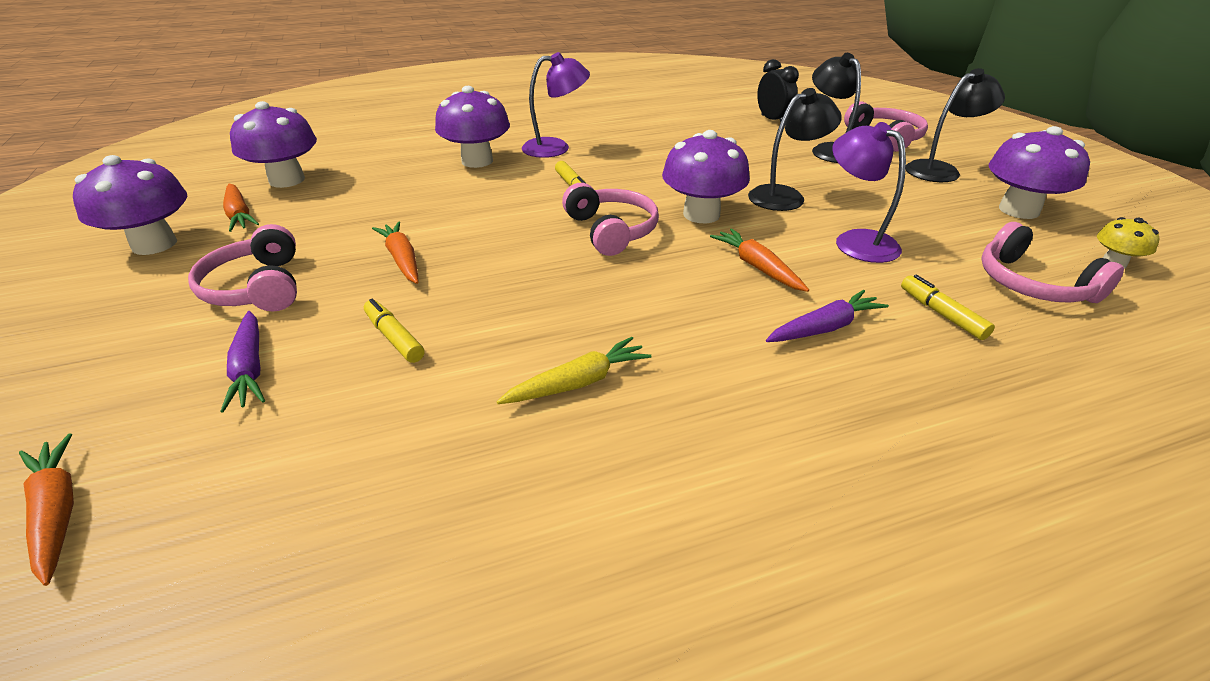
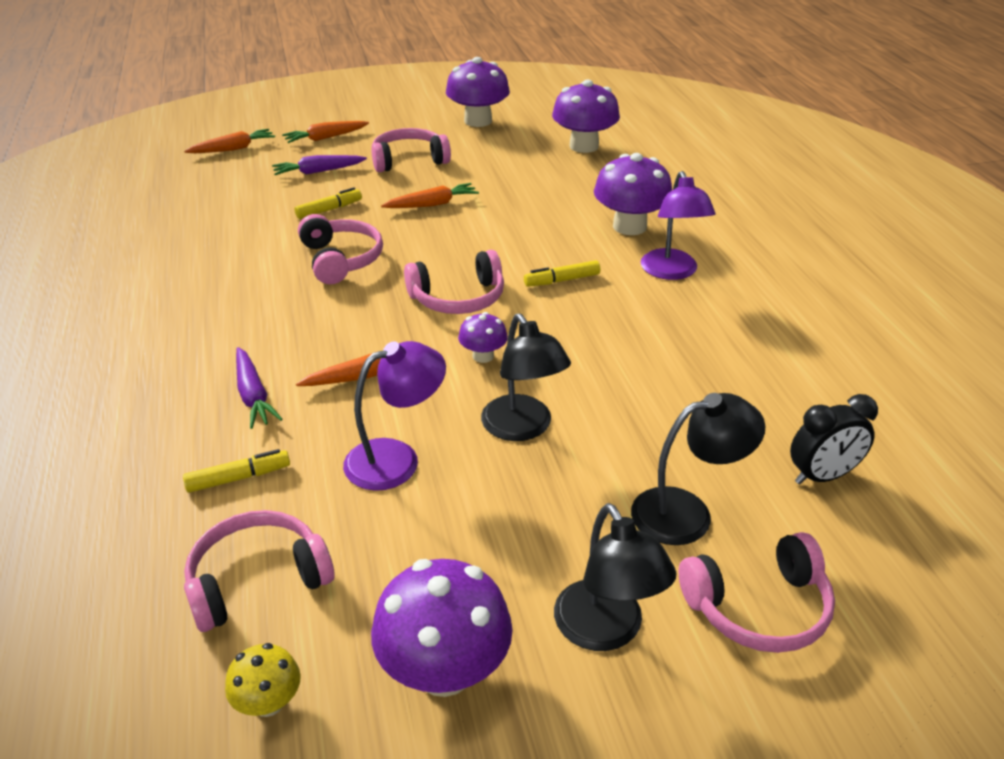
camera: 95 degrees right, 0 degrees up
orange carrot [223,184,259,232] -> orange carrot moved to [282,121,369,143]
yellow carrot [496,337,652,404] -> none
purple mushroom [662,130,750,223] -> purple mushroom [458,312,508,363], size x0.52
none -> pink headphones [298,214,383,284]

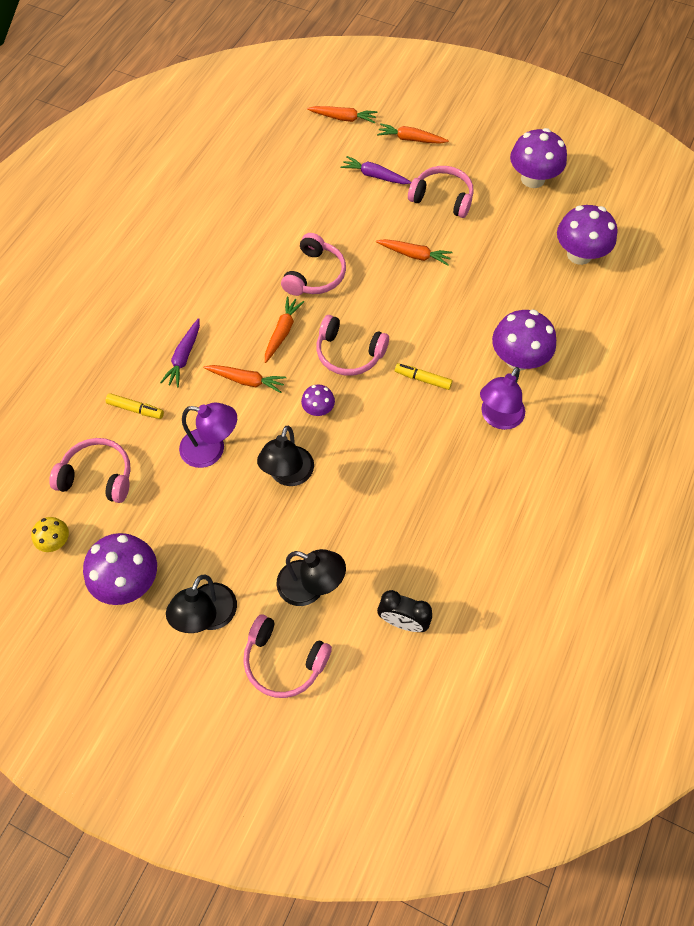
camera: 40 degrees right, 25 degrees up
yellow marker [294,187,362,219] -> none
none -> orange carrot [265,296,304,363]

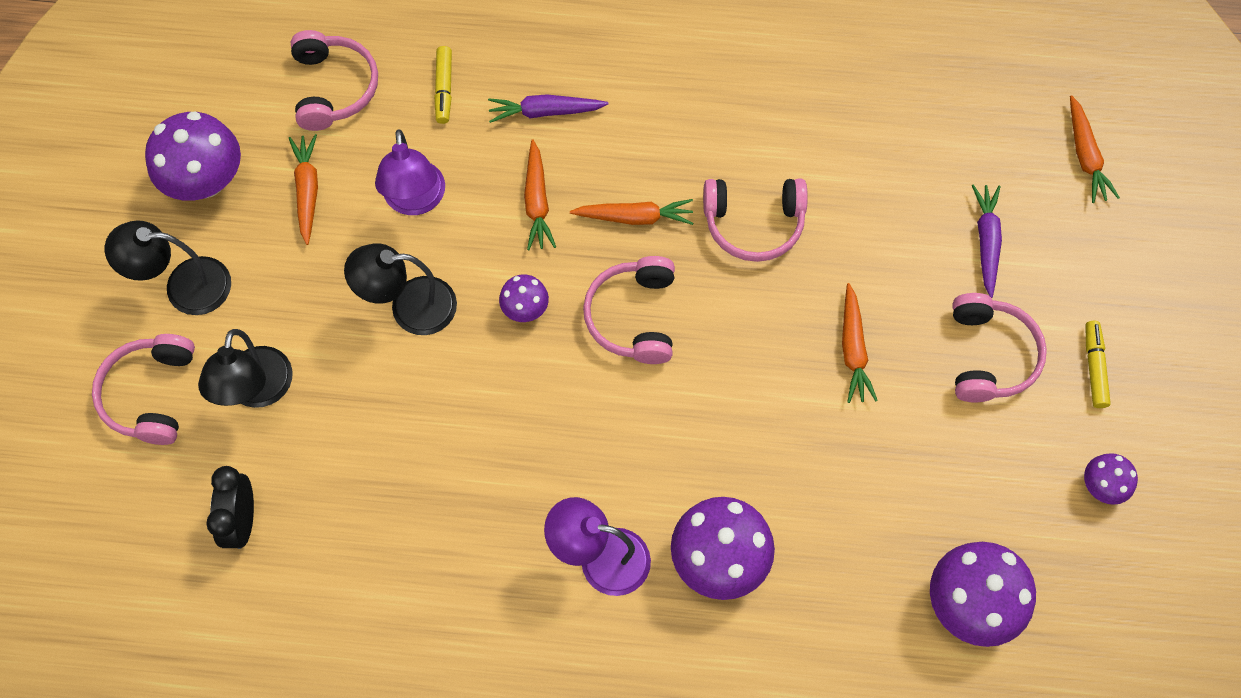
camera: 70 degrees right, 5 degrees up
yellow mushroom [31,517,69,552] -> none
orange carrot [377,123,449,144] -> orange carrot moved to [289,134,318,245]
yellow marker [395,363,453,390] -> yellow marker moved to [1085,321,1111,408]
purple mushroom [510,128,567,188] -> purple mushroom [1084,453,1138,505], size x0.52

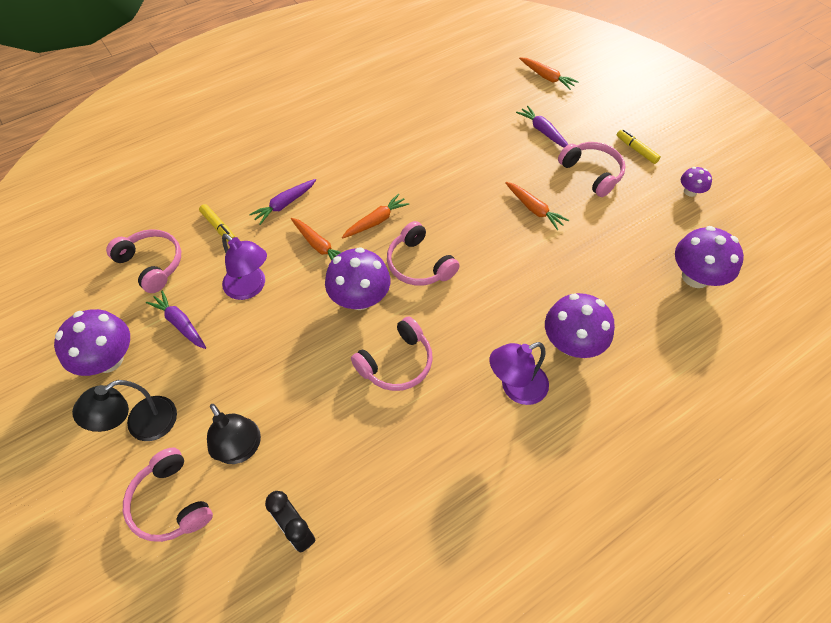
camera: 40 degrees left, 10 degrees down
orange carrot [289,134,318,245] -> purple carrot [146,291,206,349]
black lamp [344,243,457,335] -> none
purple mushroom [499,275,549,322] -> purple mushroom [325,247,390,310], size x1.93
pink headphones [703,179,808,262] -> pink headphones moved to [351,317,433,391]

